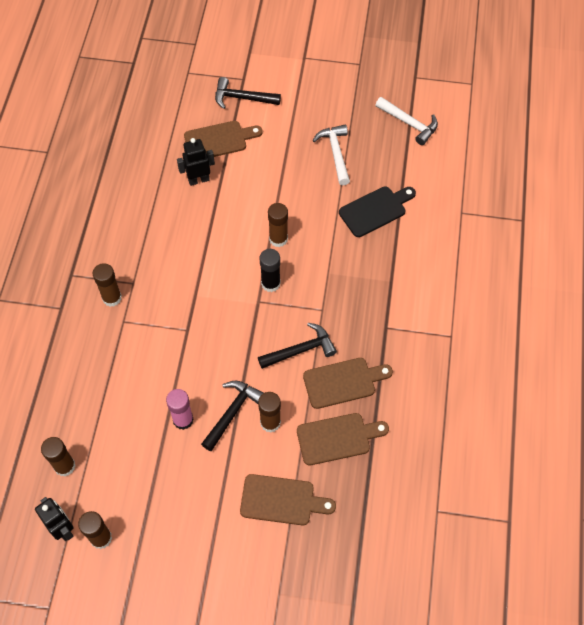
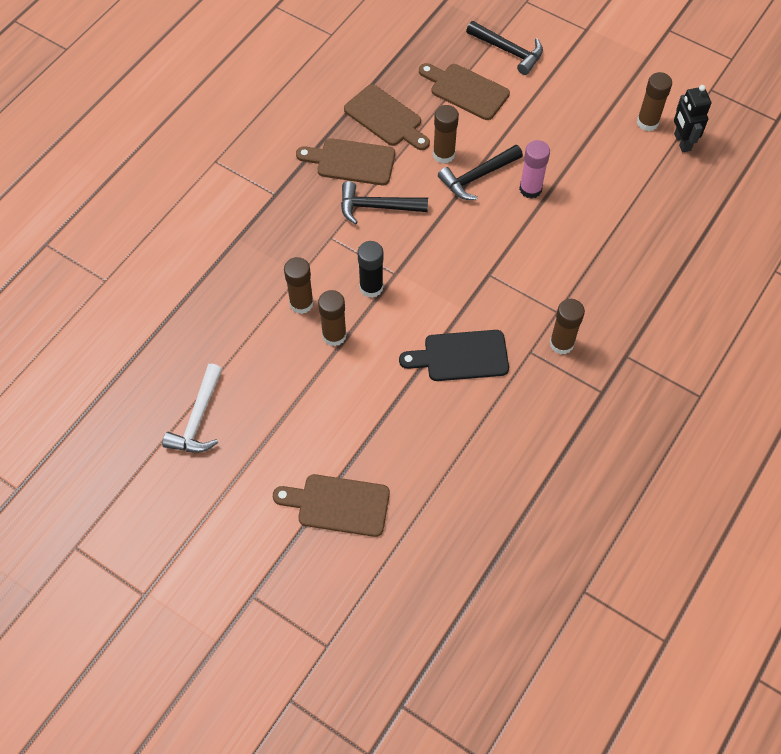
camera: 155 degrees left, 0 degrees up
brown glue stick [41,437,76,477] -> brown glue stick moved to [284,257,314,314]
black robot [177,138,215,186] -> none
black hammer [215,77,281,109] -> black hammer moved to [466,21,543,75]
brown cutting board [297,413,389,465] -> brown cutting board turned 150 degrees counterclockwise [344,85,430,150]
black cutting board [339,186,416,237] -> black cutting board moved to [399,330,509,381]
white hammer [375,97,438,145] -> none

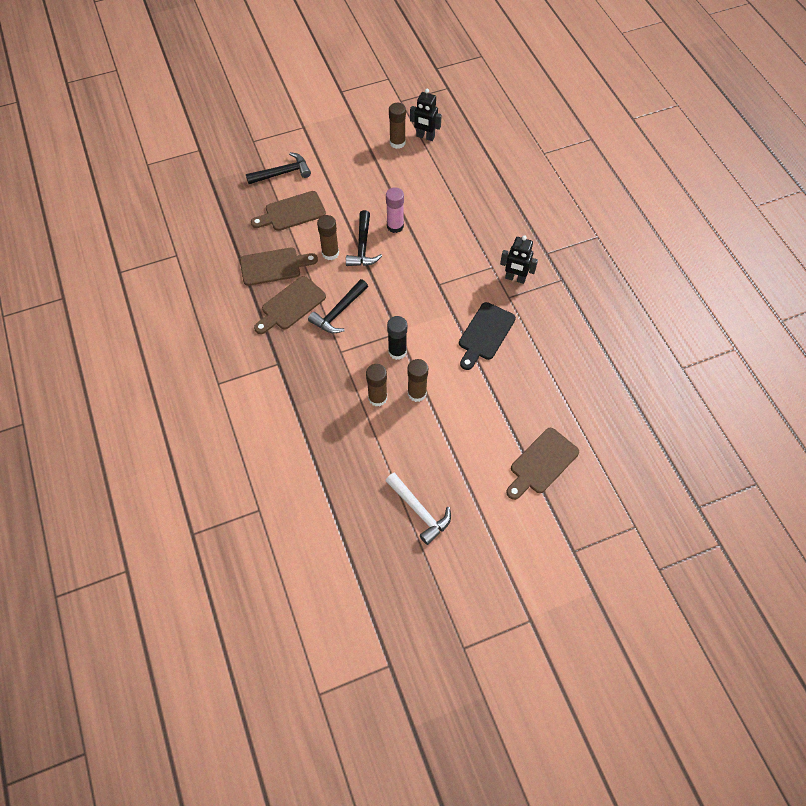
camera: 55 degrees left, 0 degrees up
brown glue stick [550,299,585,355] -> black robot [500,235,538,284]

